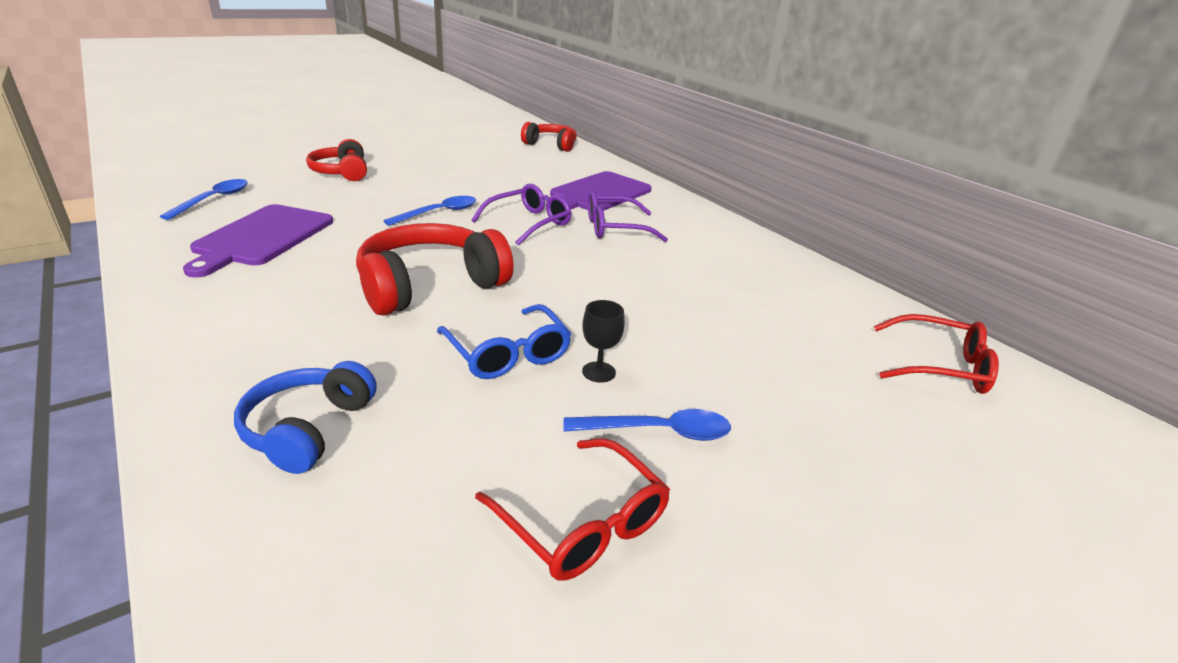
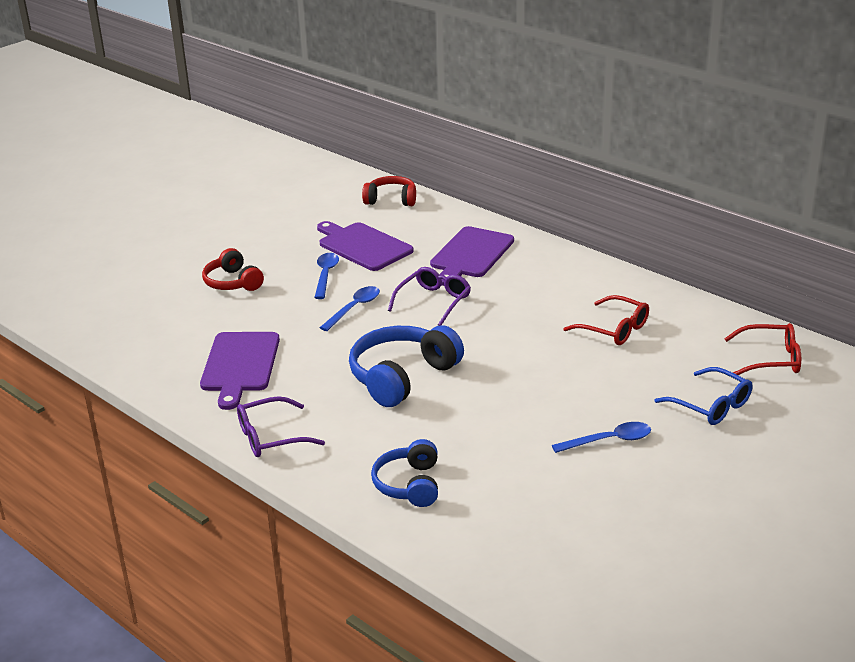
camera: 10 degrees left, 0 degrees up
blue spoon [159,179,248,220] -> blue spoon moved to [314,253,339,299]
red headphones [356,223,514,316] -> blue headphones [349,325,464,407]
blue glasses [437,304,571,379] -> blue glasses moved to [654,367,752,425]
red glasses [475,438,670,581] -> red glasses moved to [563,295,649,345]
black goblet [582,300,625,383] -> none
purple glasses [588,191,668,242] -> purple glasses moved to [237,396,325,457]
none -> purple cutting board [317,221,413,271]

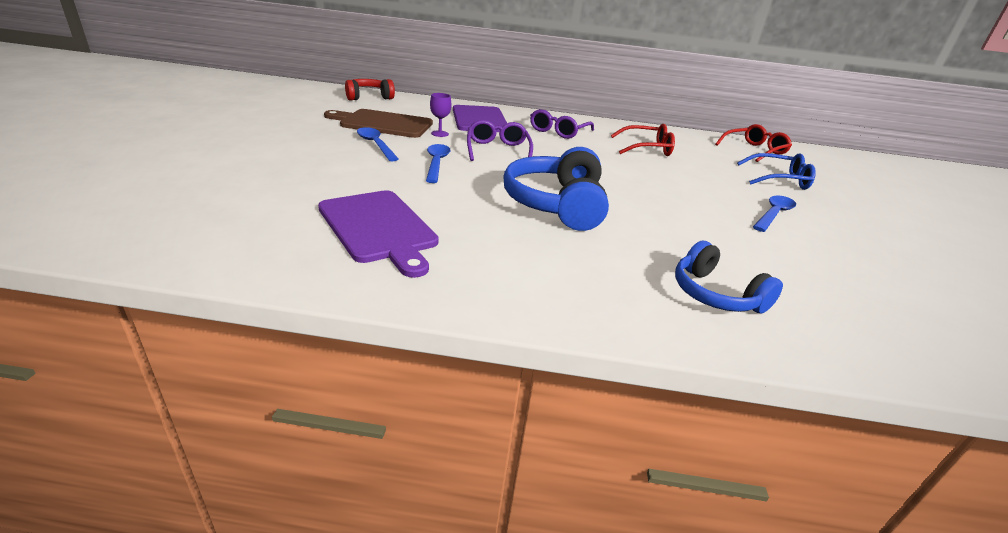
camera: 40 degrees left, 0 degrees up
red headphones [202,248,264,291] -> none
purple glasses [237,396,325,457] -> purple glasses moved to [530,109,594,139]
purple cutting board [317,221,413,271] -> brown cutting board [324,109,433,138]
none -> purple goblet [430,93,451,137]

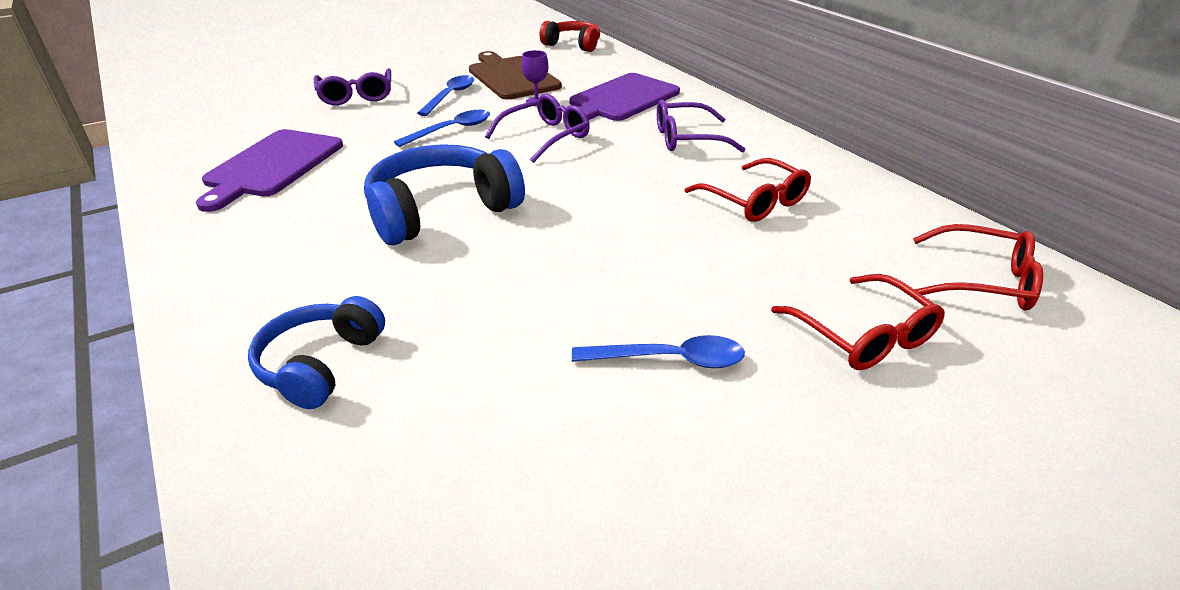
camera: 55 degrees right, 5 degrees up
blue glasses [737,153,816,190] -> red glasses [771,274,945,370]
none -> purple glasses [314,68,391,105]

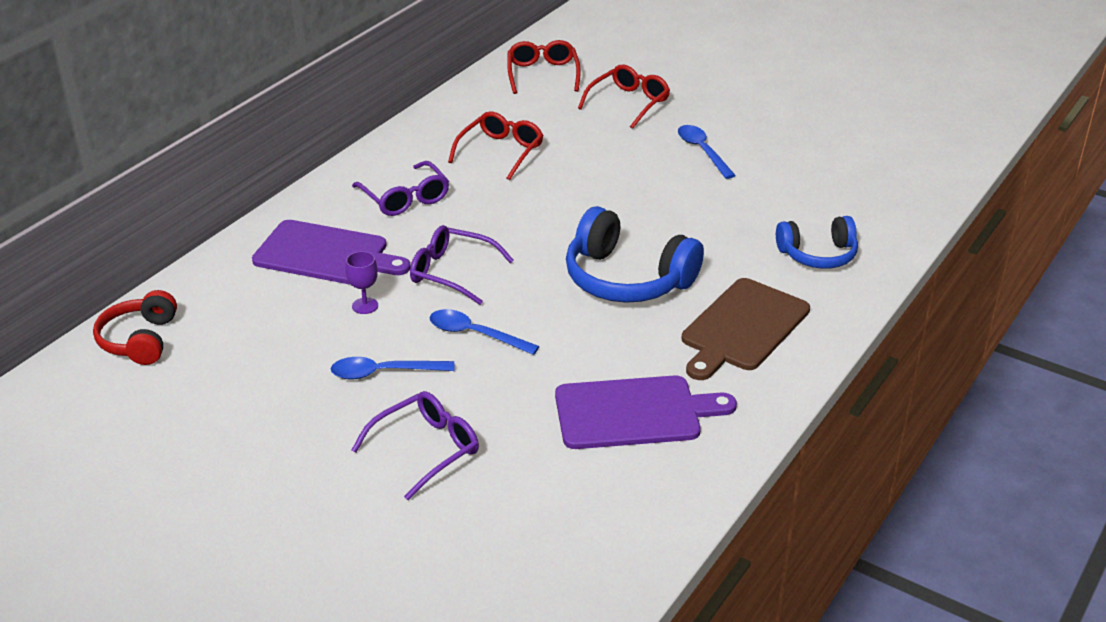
camera: 115 degrees left, 0 degrees up
brown cutting board [469,51,562,99] -> brown cutting board moved to [682,278,810,380]

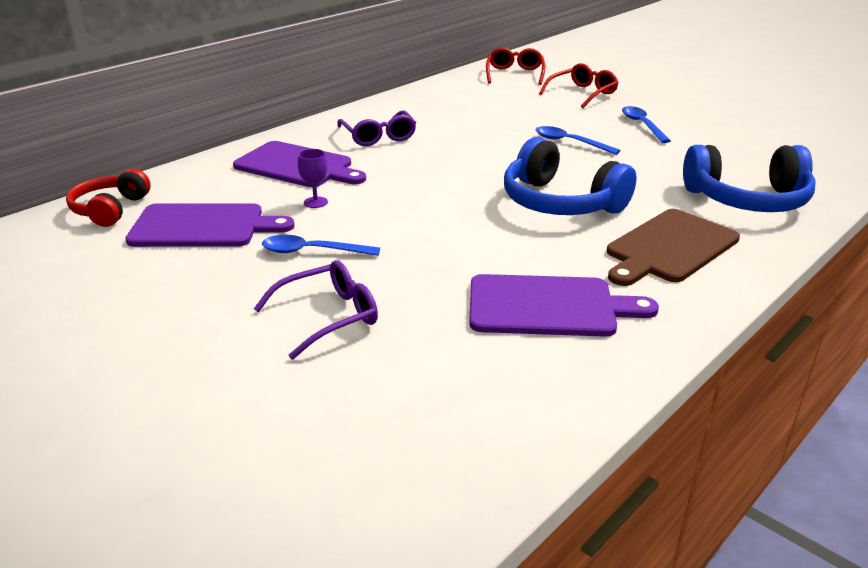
camera: 10 degrees right, 5 degrees down
purple glasses [410,225,514,305] -> none
blue spoon [429,309,540,355] -> blue spoon moved to [535,126,620,155]
red glasses [448,111,544,180] -> none
blue headphones [776,216,858,269] -> blue headphones [683,145,816,212], size x1.59
none -> purple cutting board [125,203,295,247]

